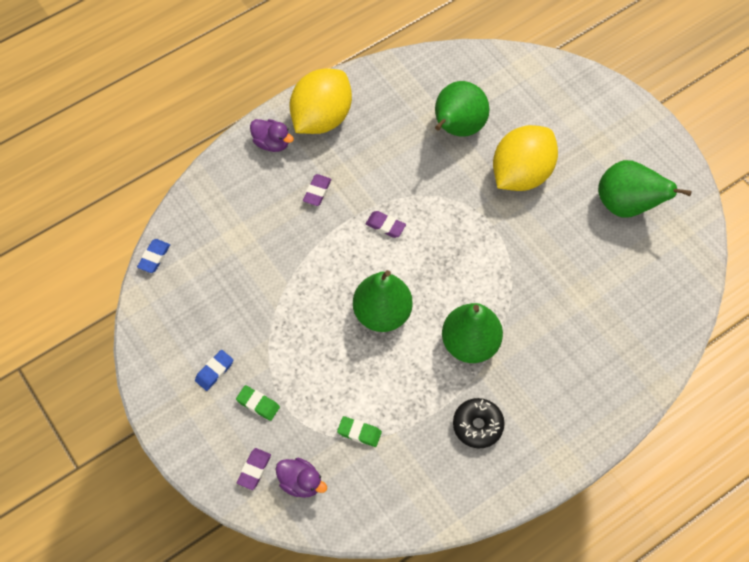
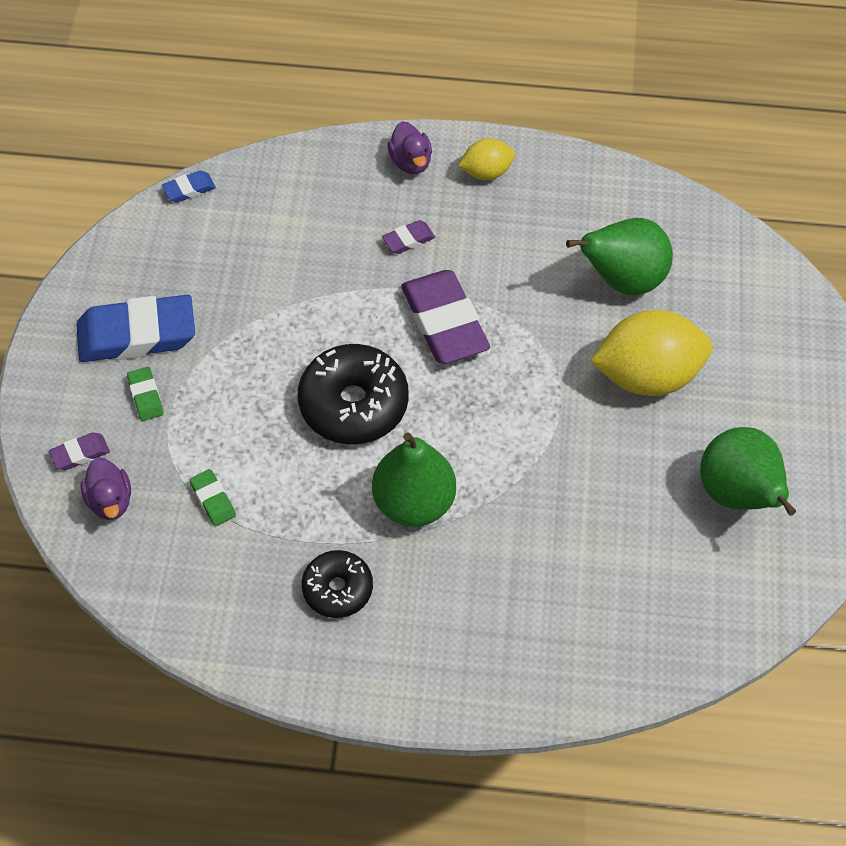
camera: 40 degrees right, 5 degrees down
blue eraser [195,350,233,391] -> blue eraser [77,295,195,362], size x2.24
yellow lemon [290,69,352,134] -> yellow lemon [458,138,515,180], size x0.52
green pear [353,270,413,332] -> black donut [298,344,409,444]
purple eraser [366,211,406,238] -> purple eraser [401,270,490,364], size x2.24

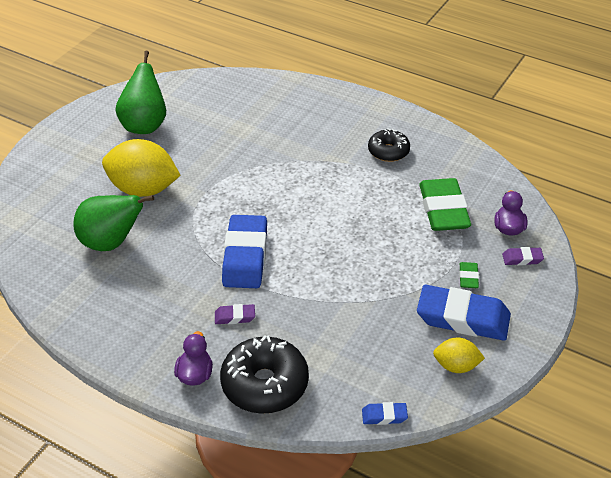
camera: 155 degrees left, 15 degrees down
green eraser [190,469,236,526] -> green eraser [419,178,471,231], size x2.24
black donut [298,344,409,444] -> black donut moved to [220,335,309,414]
green pear [372,432,456,527] -> none
purple eraser [401,270,490,364] -> blue eraser [222,215,267,288]
yellow lemon [458,138,515,180] -> yellow lemon moved to [433,337,485,373]

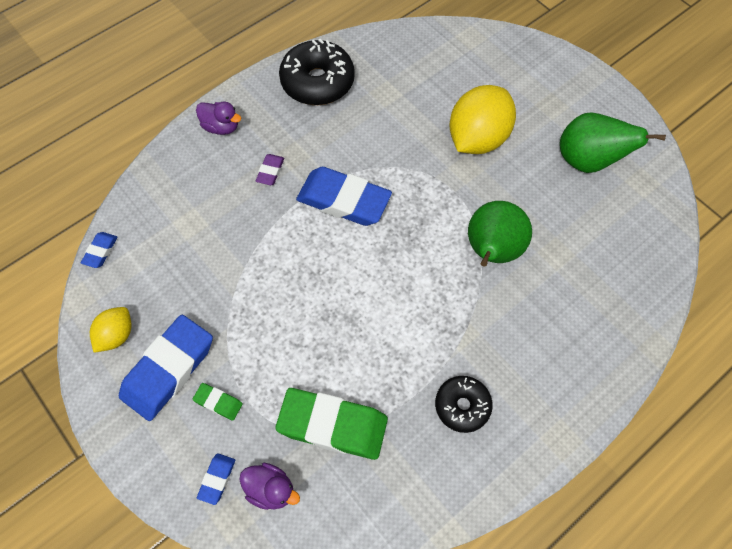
camera: 110 degrees right, 20 degrees up
green pear [73,195,154,251] -> green pear moved to [468,201,532,267]
black donut [220,335,309,414] -> black donut moved to [279,39,355,105]
purple eraser [502,247,544,265] -> blue eraser [197,453,235,505]

